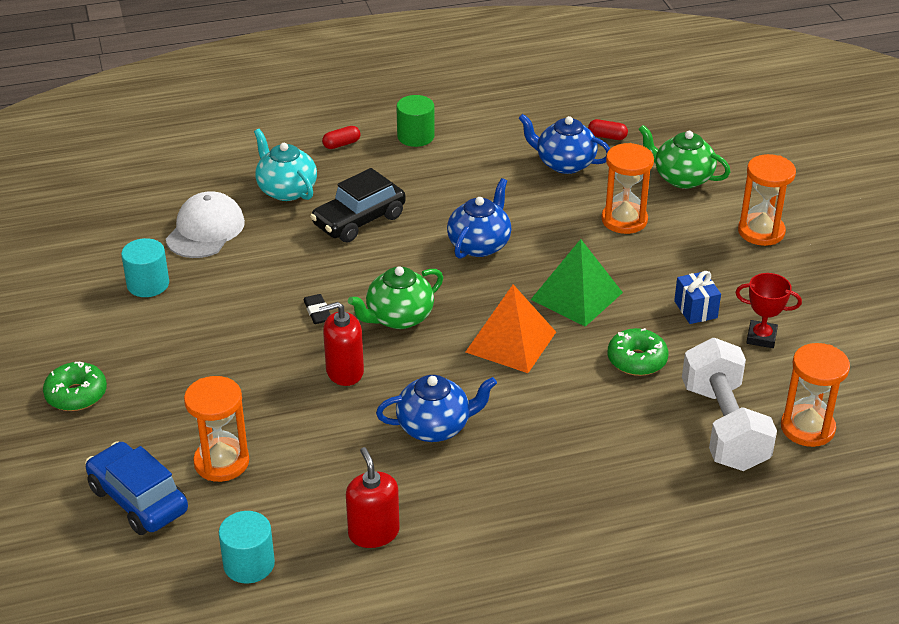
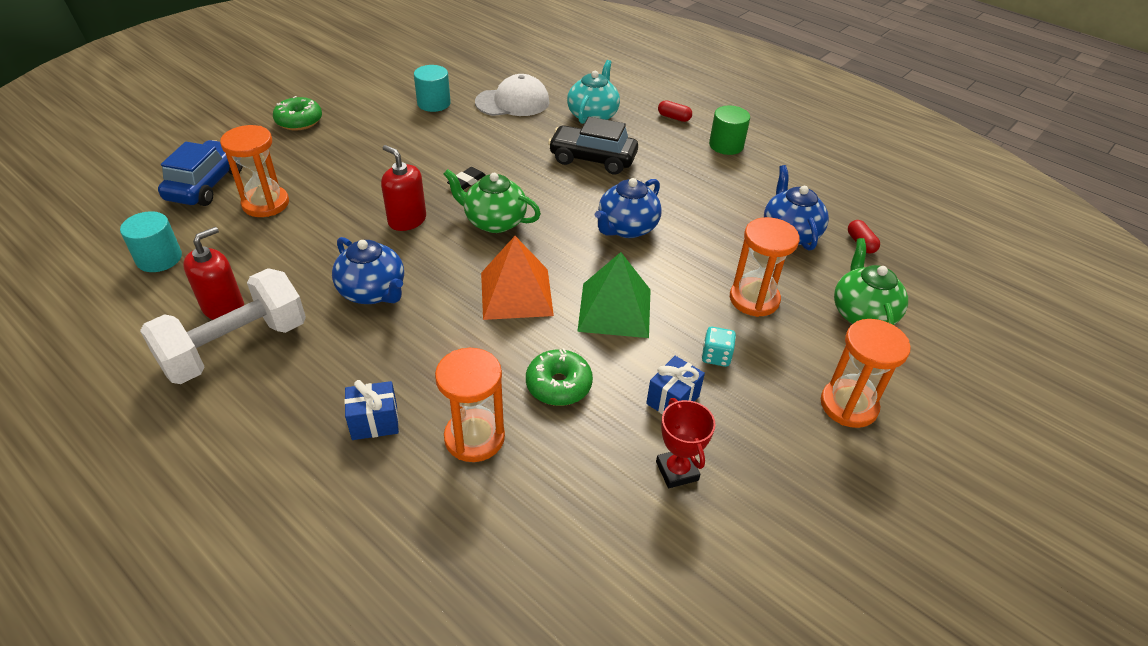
camera: 55 degrees right, 5 degrees up
blue teapot [447,178,511,259] -> blue teapot turned 135 degrees clockwise [595,178,662,238]
white dumbbell [682,338,777,471] -> white dumbbell moved to [140,268,306,384]
orange hourglass [781,343,850,447] -> orange hourglass moved to [435,348,505,462]
none -> blue gift [344,380,399,440]
none -> turquoise dice [702,327,736,367]

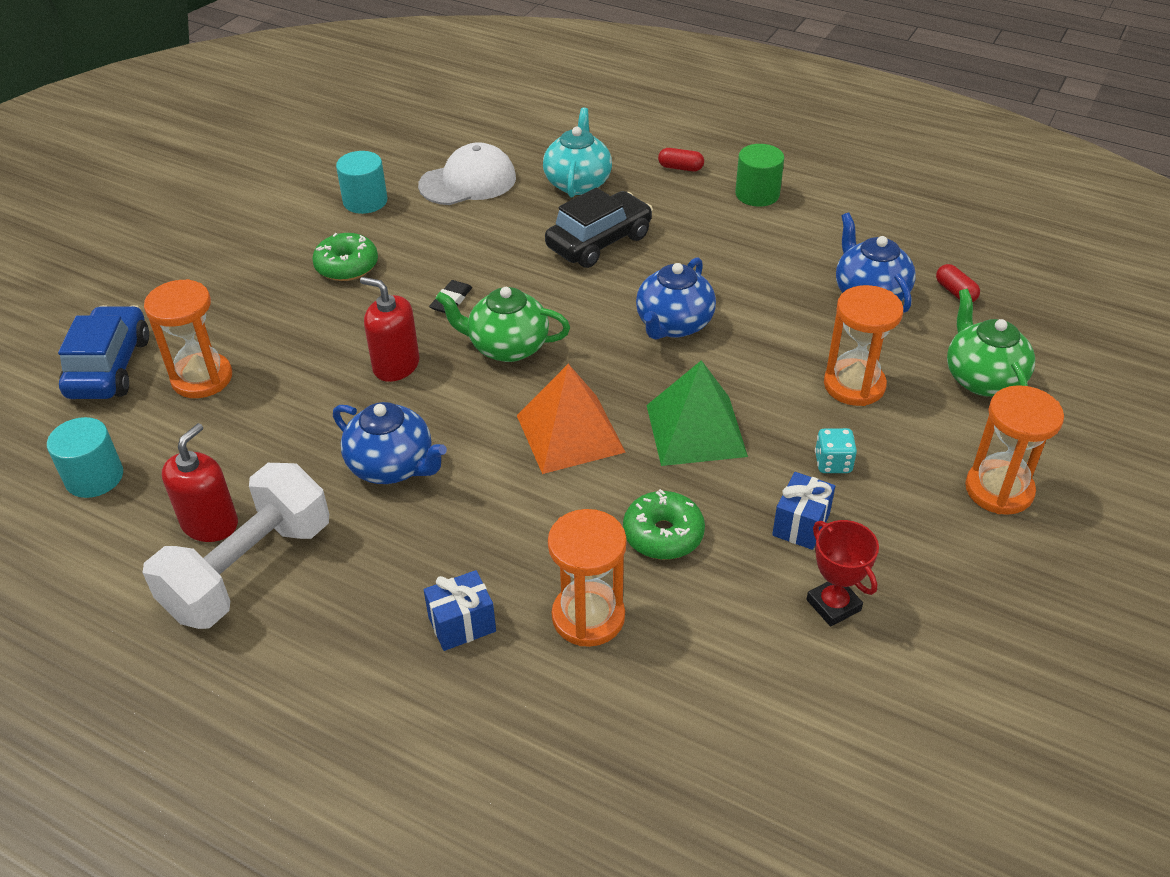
camera: 10 degrees left, 0 degrees up
green donut [273,96,322,130] -> green donut moved to [312,233,378,281]
black car [548,117,638,175] -> black car turned 135 degrees clockwise [545,187,653,268]

